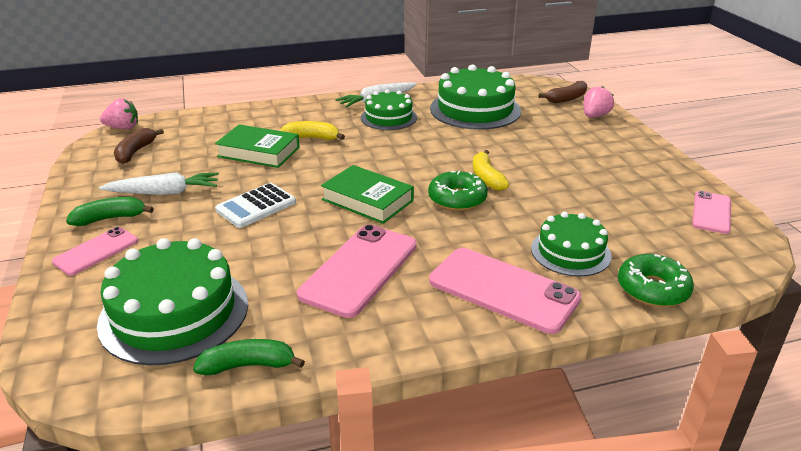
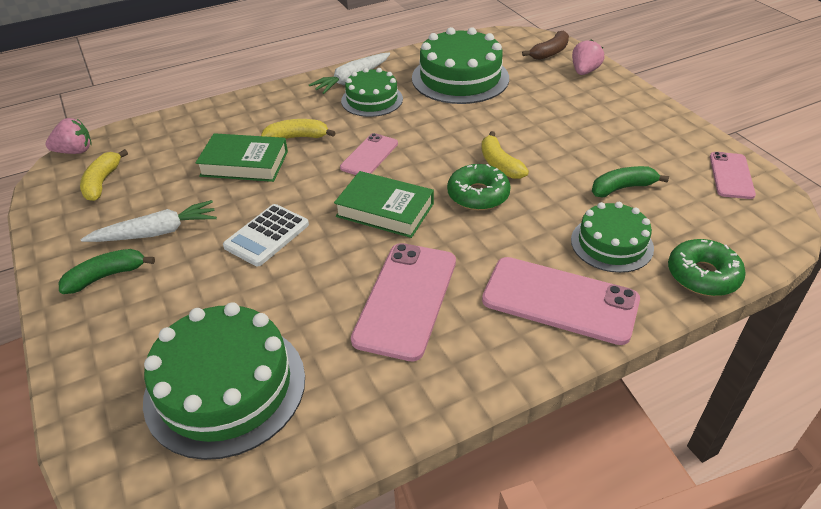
camera: 10 degrees left, 10 degrees up
pink phone [52,227,138,276] -> pink phone moved to [340,133,398,175]
brown banana [114,128,164,164] -> yellow banana [80,149,128,201]
green banana [193,339,305,375] -> green banana moved to [592,166,669,198]

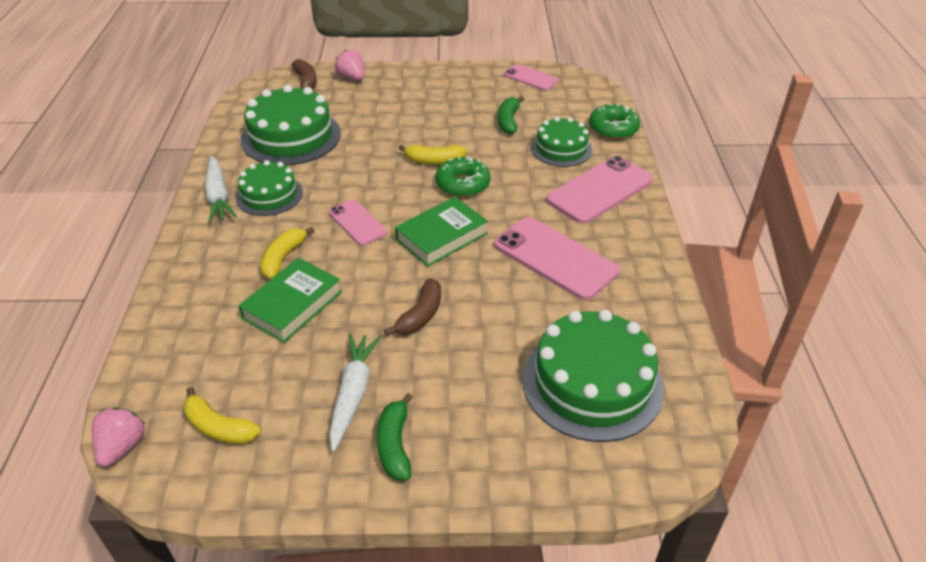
camera: 65 degrees left, 0 degrees up
white calculator [223,204,309,266] -> brown banana [384,278,441,336]

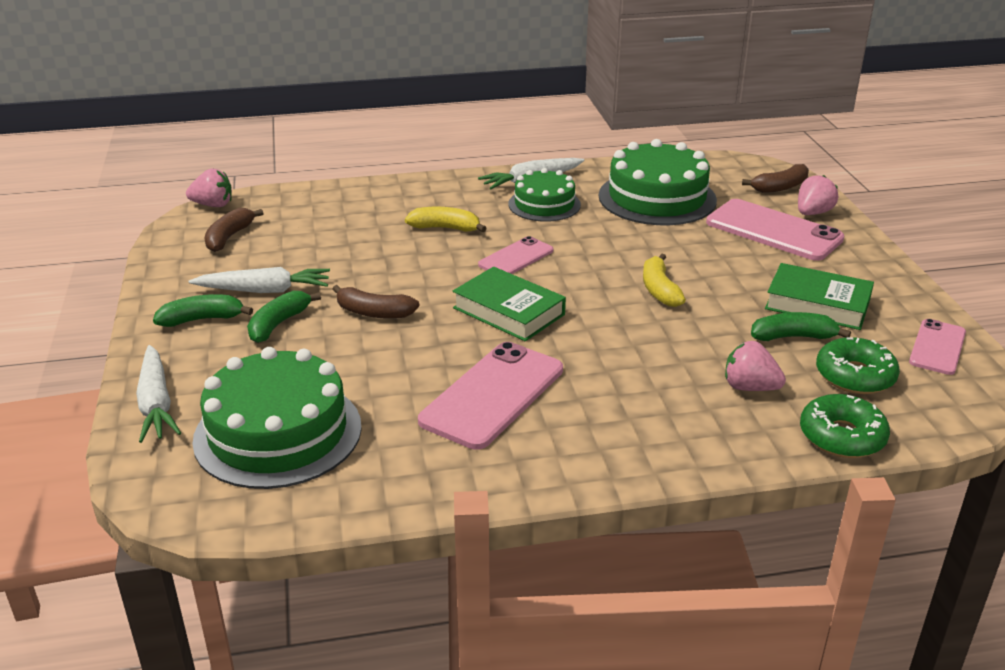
camera: 80 degrees right, 10 degrees down
yellow banana [183,387,261,444] -> brown banana [205,208,263,252]
green book [238,258,342,343] -> green book moved to [765,263,874,330]
green donut [436,157,491,197] -> green donut moved to [816,337,900,394]
green cake [531,117,592,167] -> pink strawberry [725,341,786,391]
pink phone [546,156,654,224] -> pink phone moved to [706,199,844,261]
none -> white carrot [136,345,181,443]
none -> green banana [247,291,321,343]

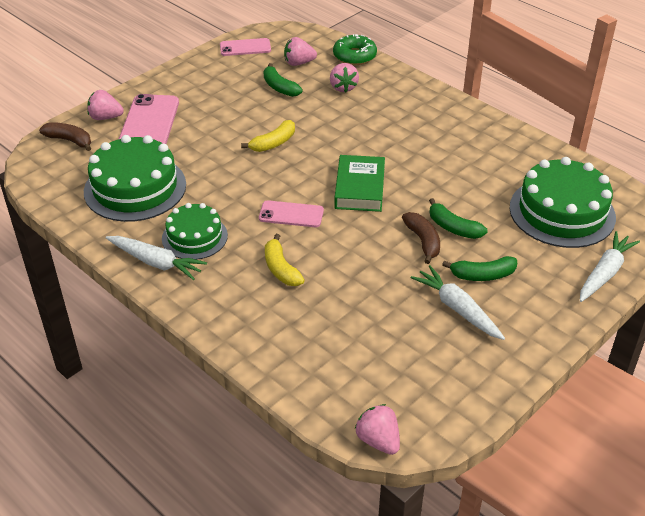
camera: 125 degrees left, 10 degrees up
green banana [153,294,253,327] -> green banana moved to [429,198,488,239]
brown banana [205,208,263,252] -> none
pink phone [418,342,563,450] -> none
green book [765,263,874,330] -> none
green donut [816,337,900,394] -> pink strawberry [284,37,317,66]

